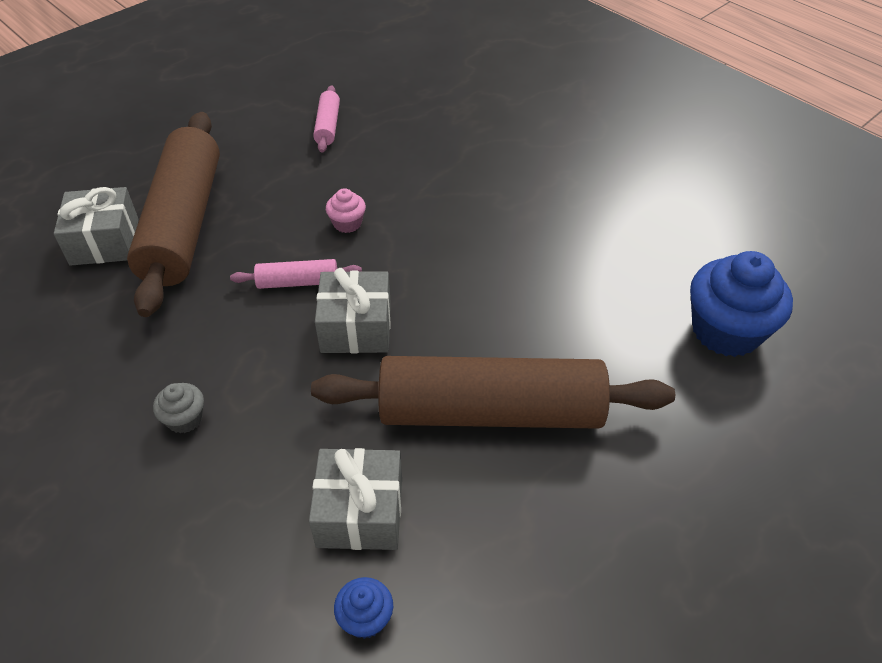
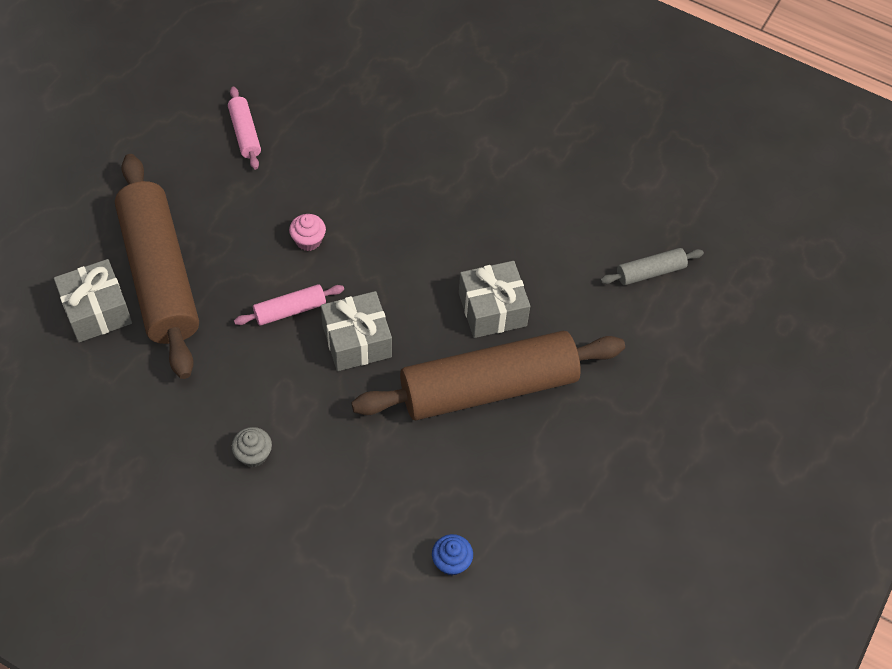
camera: 20 degrees left, 10 degrees up
grey gift [309,448,402,550] -> grey gift moved to [459,261,530,338]
blue cupcake [690,251,793,357] -> grey rolling pin [600,248,704,285]

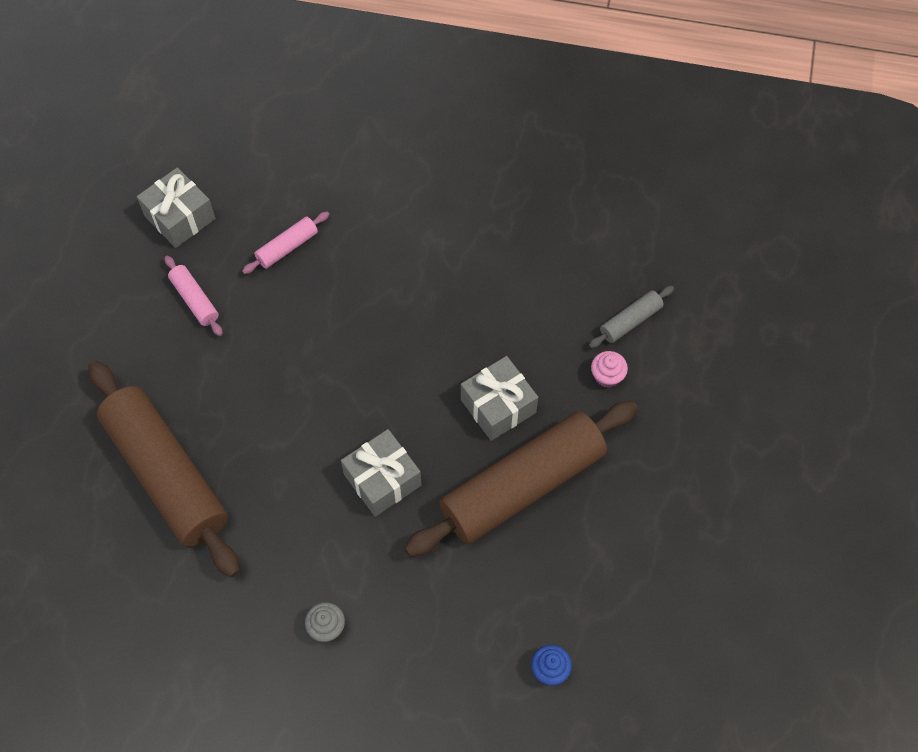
camera: 15 degrees left, 5 degrees up
grey gift [54,259,132,342] -> grey gift moved to [137,167,216,248]
pink rolling pin [234,284,344,326] -> pink rolling pin moved to [242,212,329,274]
pink cupcake [289,214,326,251] -> pink cupcake moved to [591,351,628,388]

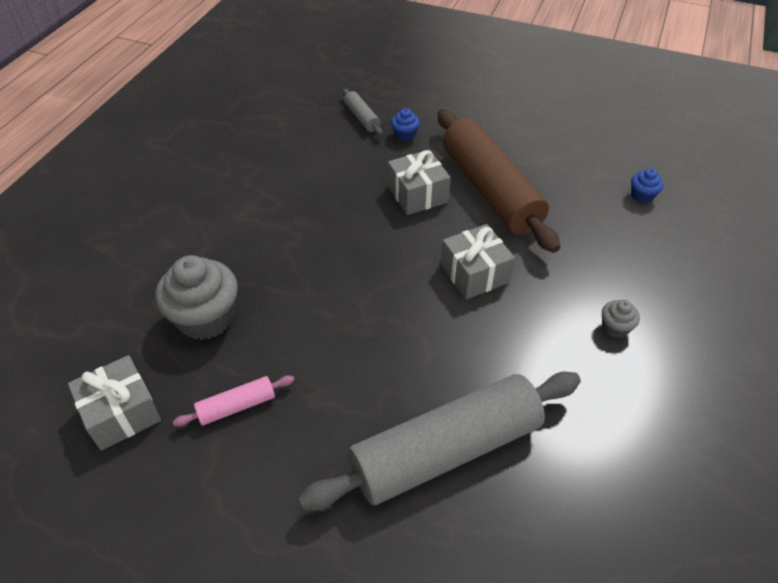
camera: 80 degrees left, 15 degrees down
brown rolling pin [88,361,240,577] -> grey rolling pin [298,372,581,511]
pink rolling pin [242,212,329,274] -> grey cupcake [155,255,238,340]
pink cupcake [591,351,628,388] -> blue cupcake [391,108,420,141]

